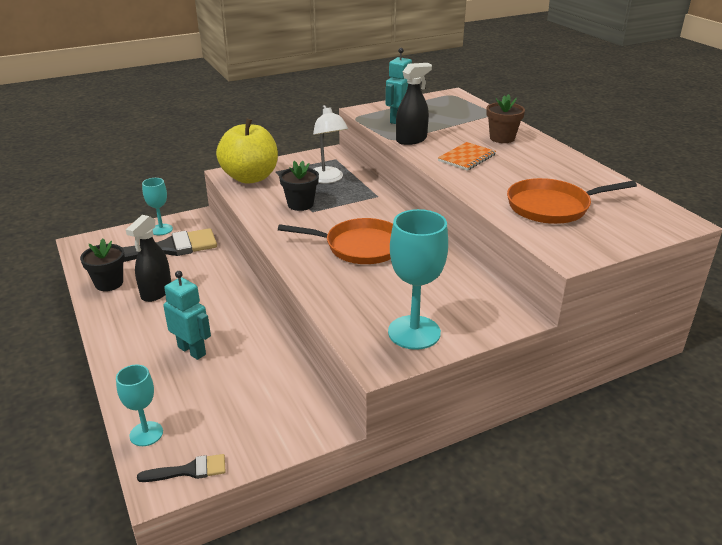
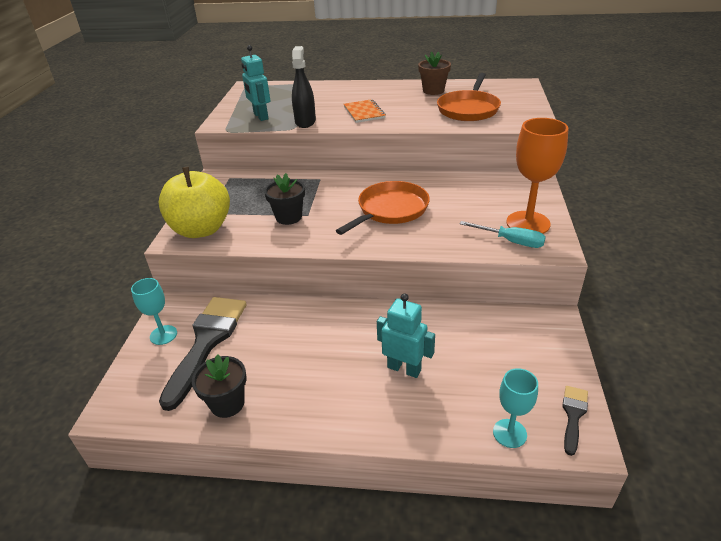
camera: 55 degrees left, 5 degrees up
black spray bottle [126,215,171,302] -> none
turquoise robot [163,271,211,360] -> turquoise robot turned 45 degrees clockwise [377,293,435,378]
white lamp [313,105,348,183] -> none
turquoise goblet [388,209,448,350] -> orange goblet [506,118,568,234]
brown flower pot [487,94,525,143] -> brown flower pot moved to [418,51,451,95]
none -> turquoise screwdriver [460,221,546,248]

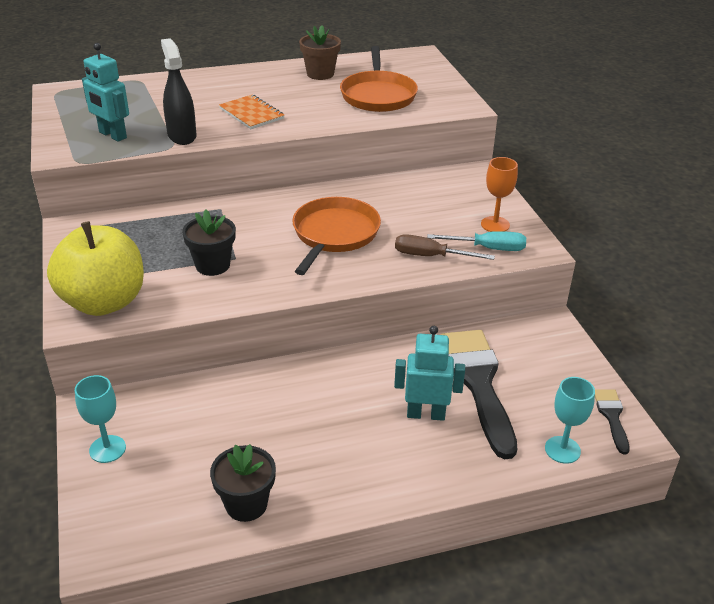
camera: 25 degrees left, 0 degrees up
black brush [159,297,246,411] -> black brush moved to [440,330,517,459]
orange goblet [506,118,568,234] -> orange goblet [481,157,518,232], size x0.59
none -> brown screwdriver [395,234,495,260]

